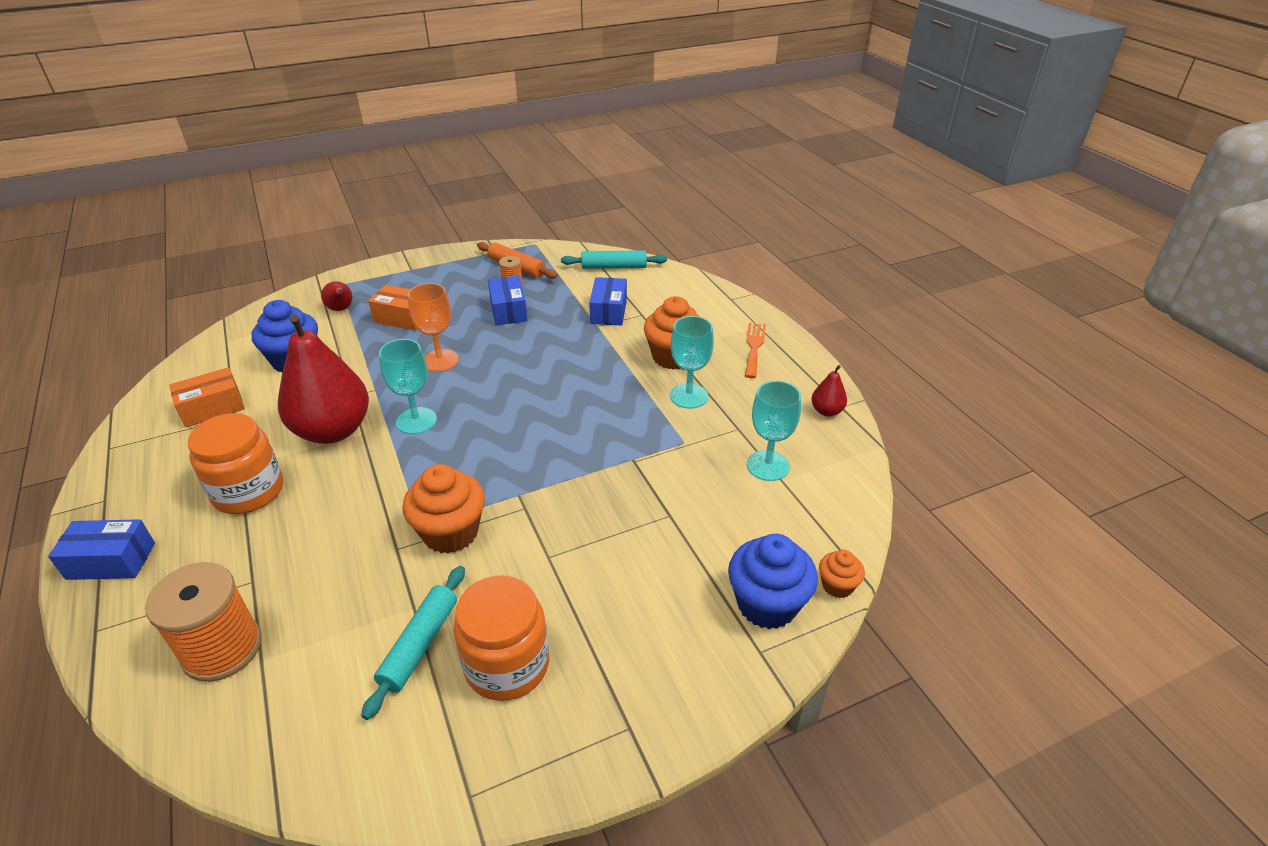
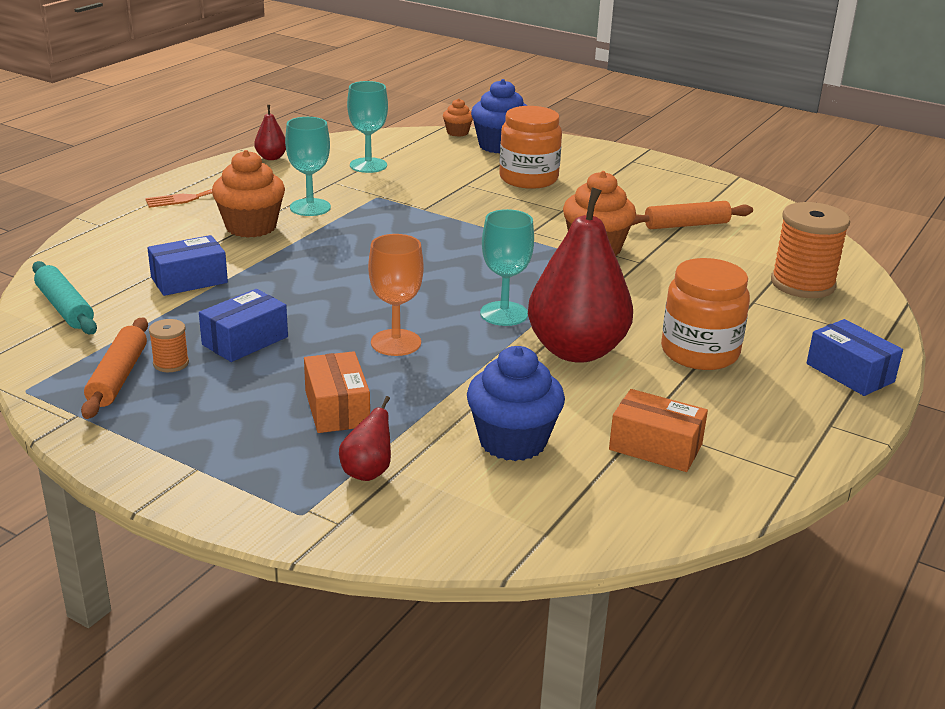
camera: 125 degrees left, 10 degrees down
turquoise rolling pin [361,566,465,720] -> orange rolling pin [631,201,753,229]
orange jar [453,575,549,701] -> orange jar moved to [499,106,562,189]

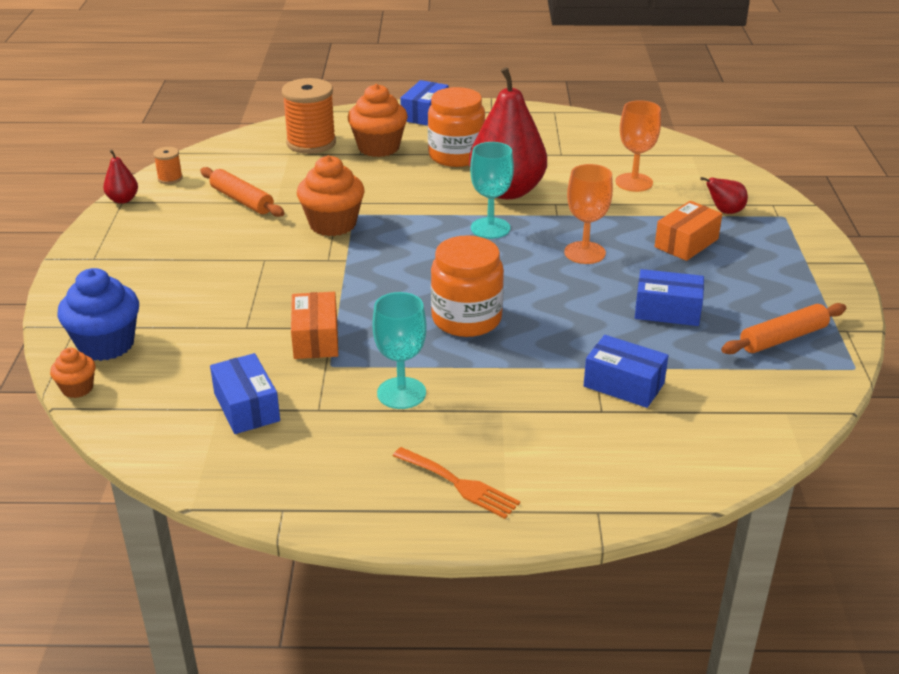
camera: 120 degrees left, 5 degrees up
turquoise rolling pin [32,261,97,334] -> none
orange spool [149,319,189,372] -> orange spool moved to [153,147,183,184]
orange cupcake [212,150,285,238] -> orange cupcake moved to [348,84,408,157]
red pear [254,105,286,160] -> red pear moved to [103,149,138,204]
turquoise goblet [347,81,388,173] -> blue box [210,353,280,434]
blue cupcake [467,346,565,461] -> orange goblet [616,100,661,192]
orange jar [499,106,562,189] -> orange jar moved to [431,235,504,337]
orange box [609,389,708,472] -> orange box moved to [291,292,338,359]

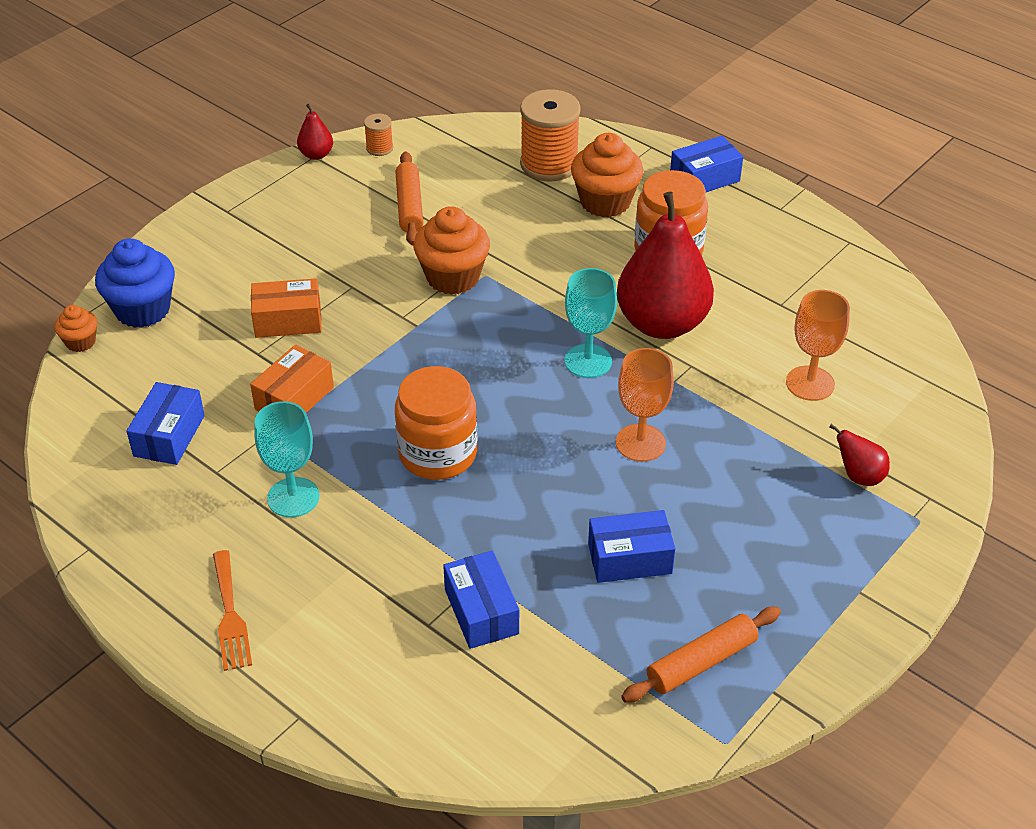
camera: 40 degrees right, 10 degrees up
blue box [635,269,704,326] -> blue box turned 60 degrees counterclockwise [588,510,675,583]
orange box [655,201,722,261] -> orange box moved to [251,278,322,338]
orange rolling pin [721,303,846,354] -> orange rolling pin turned 45 degrees counterclockwise [621,607,781,703]

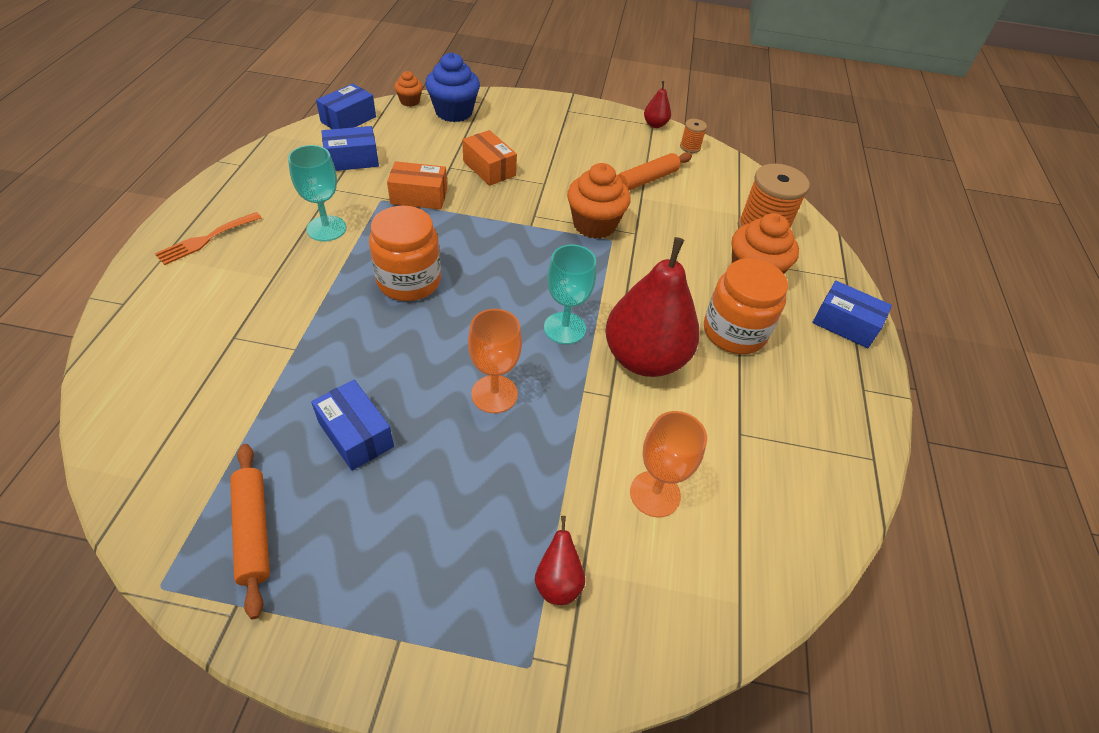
camera: 55 degrees right, 5 degrees up
blue box [443,551,519,649] -> blue box moved to [316,84,376,129]
orange rolling pin [621,607,781,703] -> orange rolling pin turned 45 degrees clockwise [230,444,270,619]

